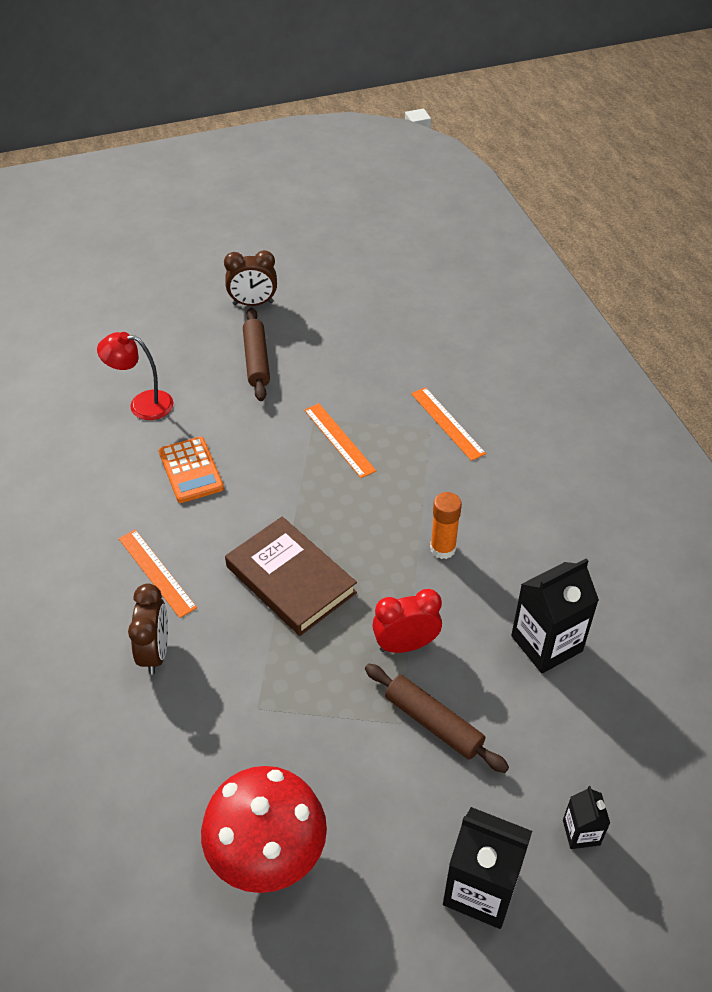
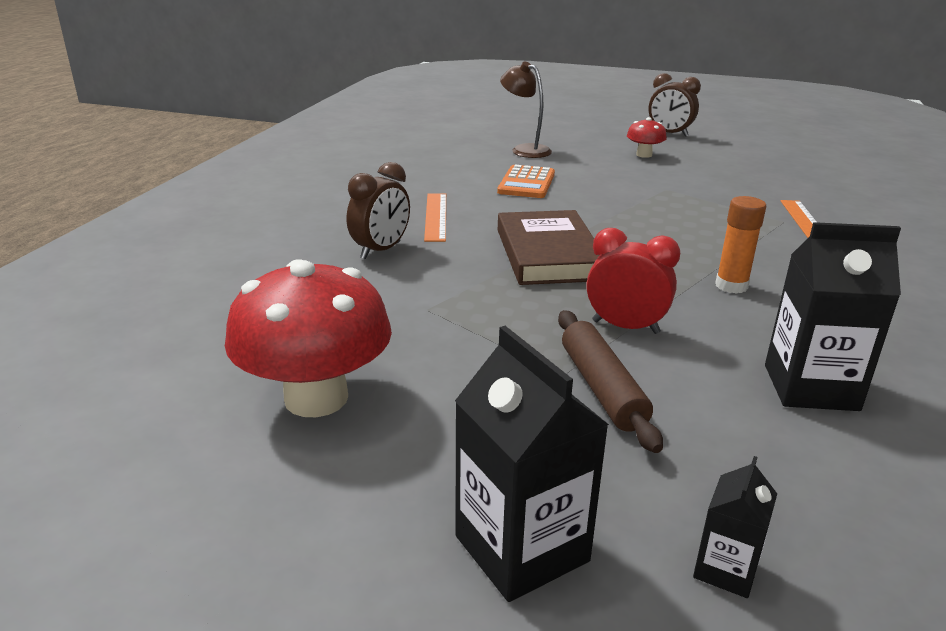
camera: 35 degrees right, 20 degrees down
red lamp [97,332,174,420] -> brown lamp [500,62,552,158]
brown rolling pin [243,308,270,401] -> red mushroom [627,117,667,158]
orange ruler [304,403,376,478] -> none

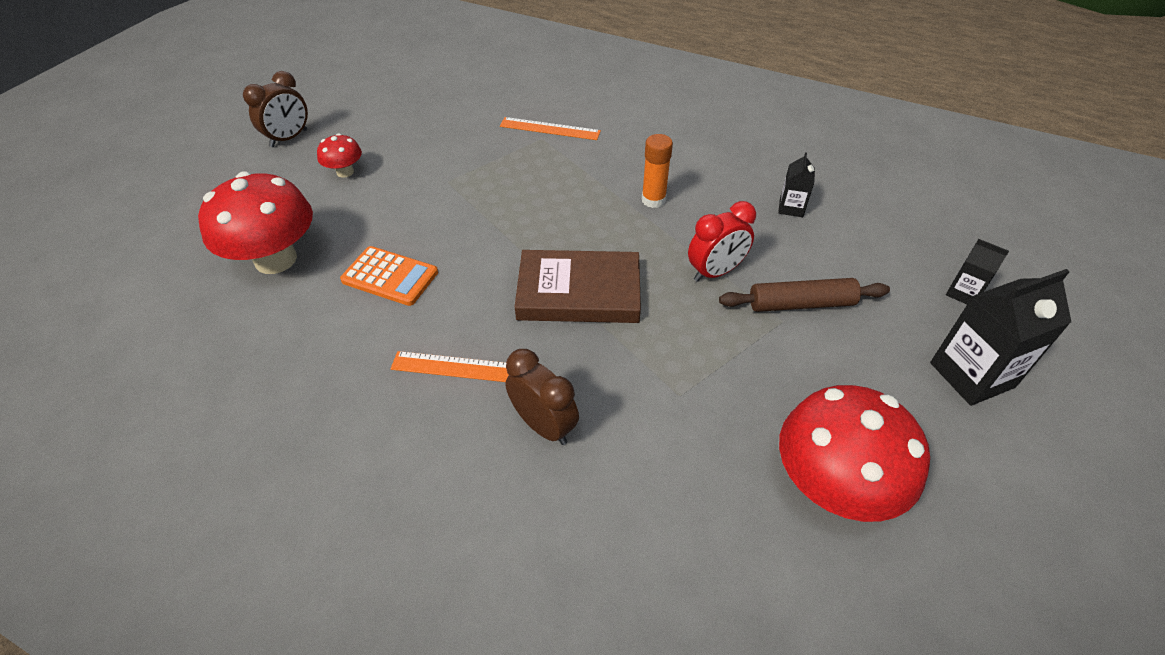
camera: 80 degrees left, 20 degrees up
brown lamp [500,62,552,158] -> red mushroom [198,171,313,274]
red clock [587,228,680,334] -> red clock turned 150 degrees counterclockwise [688,201,756,282]
black carton [765,222,901,411] -> black carton [778,152,815,217], size x0.53

